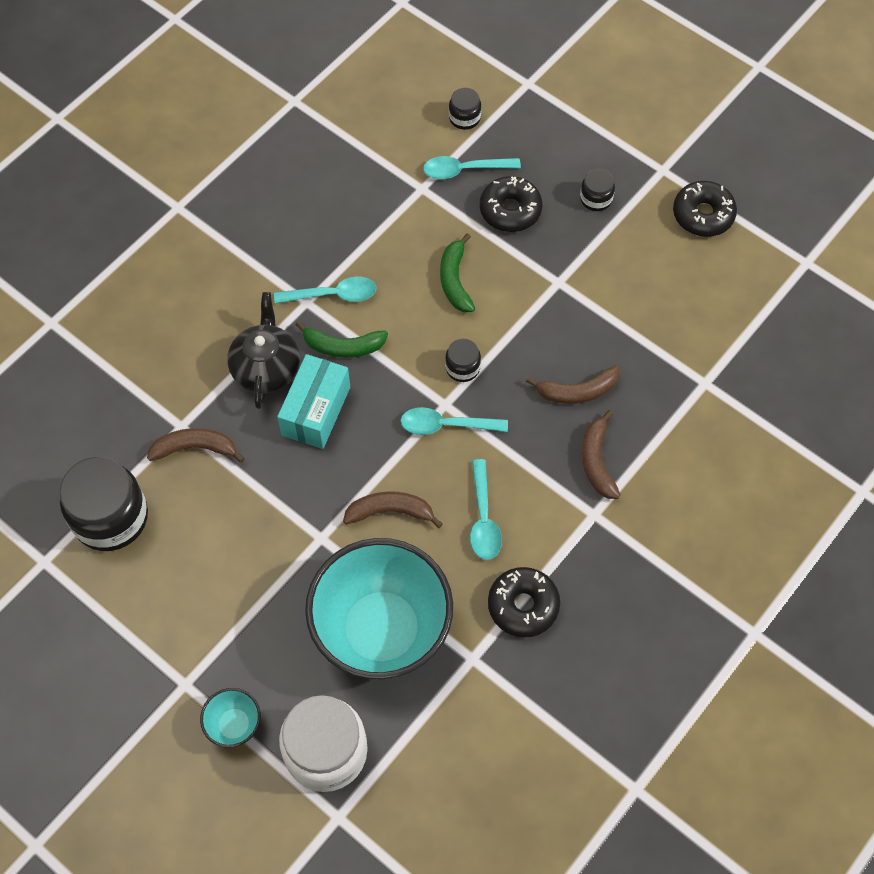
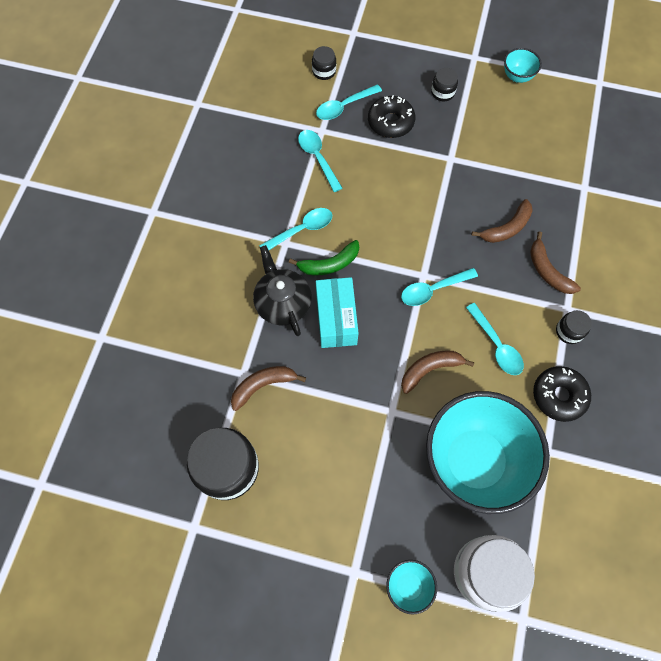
camera: 25 degrees left, 5 degrees up
green banana [440,233,475,312] -> none
black jar [445,339,481,382] -> black jar moved to [556,310,592,344]
black donut [673,181,737,237] -> turquoise bowl [504,48,542,83]
none -> turquoise spoon [298,130,342,192]

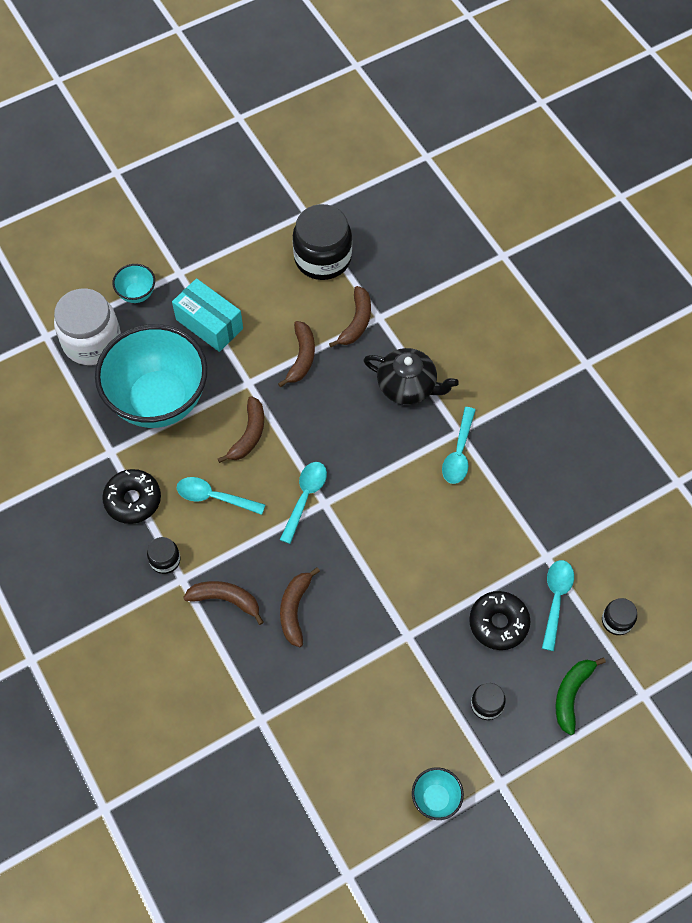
camera: 135 degrees right, 5 degrees down
green banana [289,240,359,275] -> green banana moved to [555,658,606,735]
turquoise spoon [298,130,342,192] -> none
turquoise box [316,277,359,348] -> turquoise box moved to [172,278,243,352]
none -> brown banana [278,321,315,387]

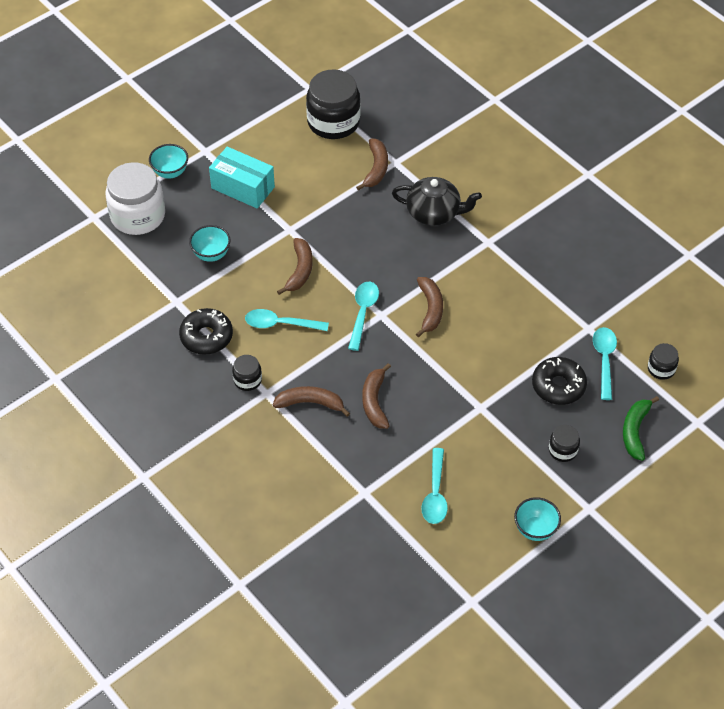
camera: 10 degrees left, 10 degrees down
turquoise bowl [95,324,208,428] -> turquoise bowl [189,225,230,262], size x0.41
brown banana [278,321,315,387] -> brown banana moved to [416,277,443,337]
turquoise spoon [442,407,476,484] -> turquoise spoon moved to [421,448,448,524]

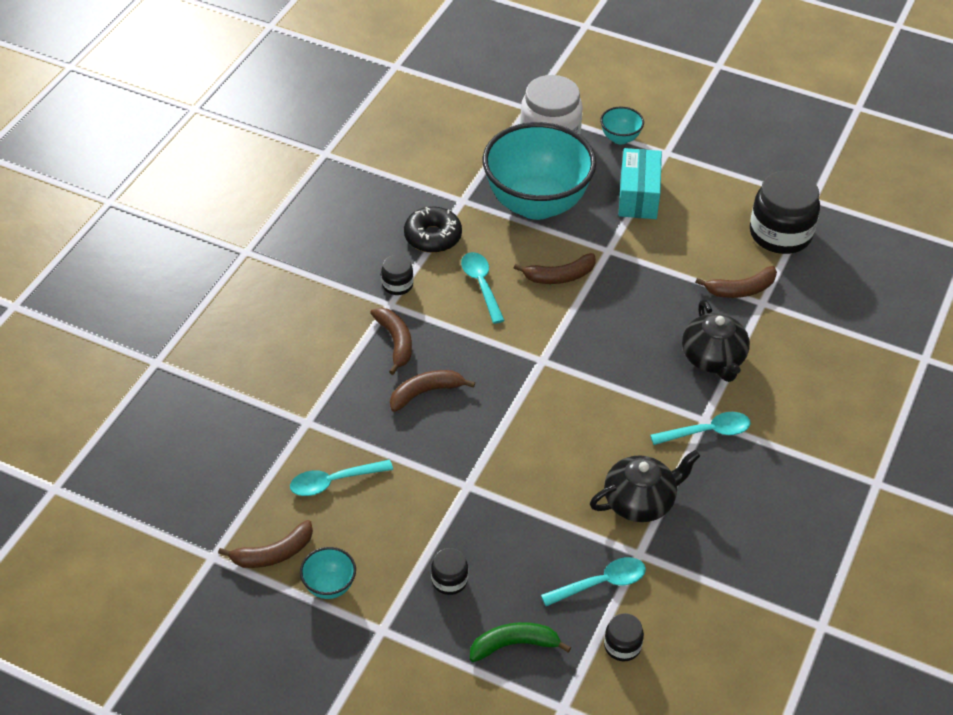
camera: 65 degrees right, 5 degrees down
turquoise bowl [189,225,230,262] -> turquoise bowl [482,122,596,220], size x2.45
turquoise spoon [348,282,379,351] -> turquoise spoon moved to [650,412,751,445]
brown banana [416,277,443,337] -> brown banana moved to [218,520,313,568]
black donut [532,357,587,405] -> none
none -> black teapot [590,450,700,522]

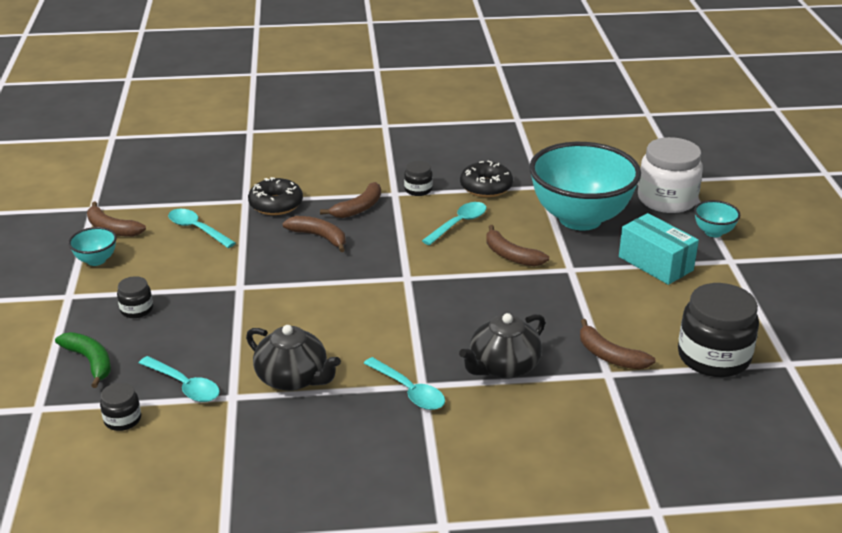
camera: 60 degrees right, 15 degrees down
turquoise box [619,148,662,219] -> turquoise box turned 75 degrees clockwise [619,213,699,285]
none -> black donut [248,177,303,215]

